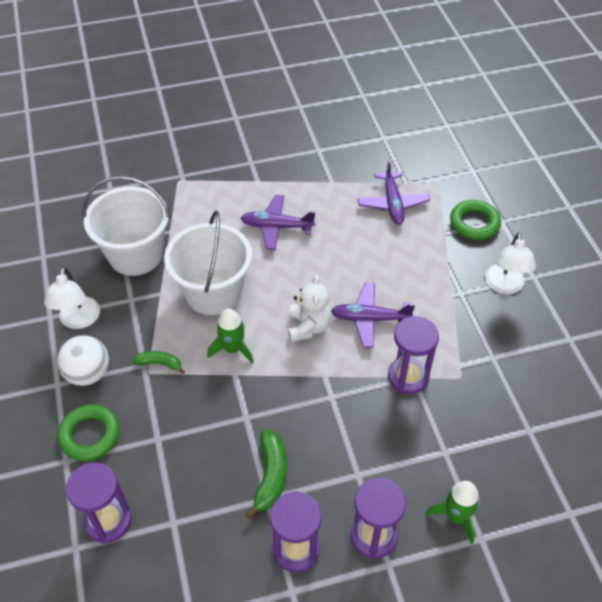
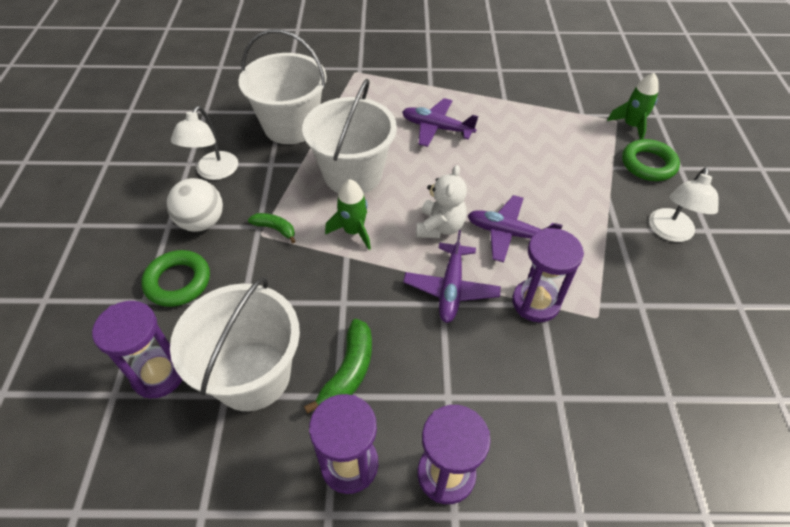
camera: 15 degrees right, 0 degrees up
purple plane [358,160,430,225] -> purple plane moved to [403,230,501,323]
green rocket [426,481,480,544] -> green rocket moved to [607,73,659,140]
none -> white bucket [170,277,300,411]

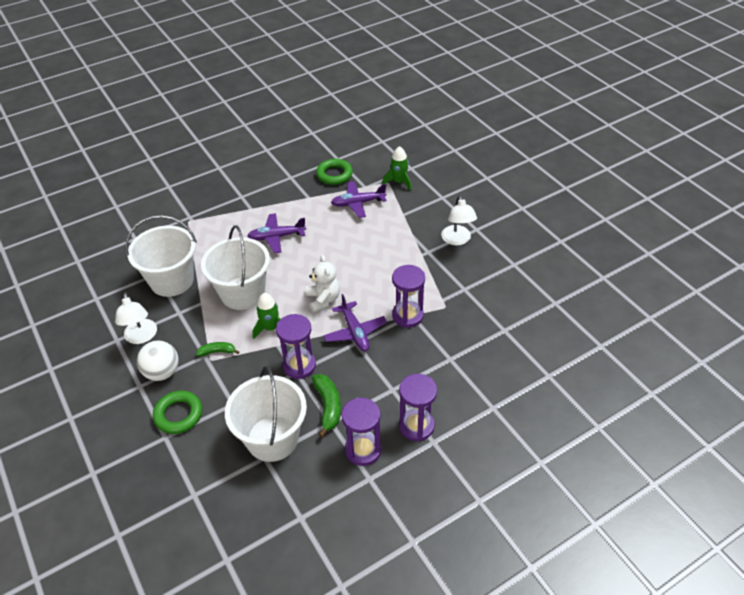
camera: 30 degrees left, 5 degrees down
purple hourglass [92,301,182,398] -> purple hourglass moved to [276,314,316,379]
purple plane [468,195,563,262] -> purple plane moved to [331,181,387,218]
green ring [622,139,680,181] -> green ring moved to [316,159,353,185]

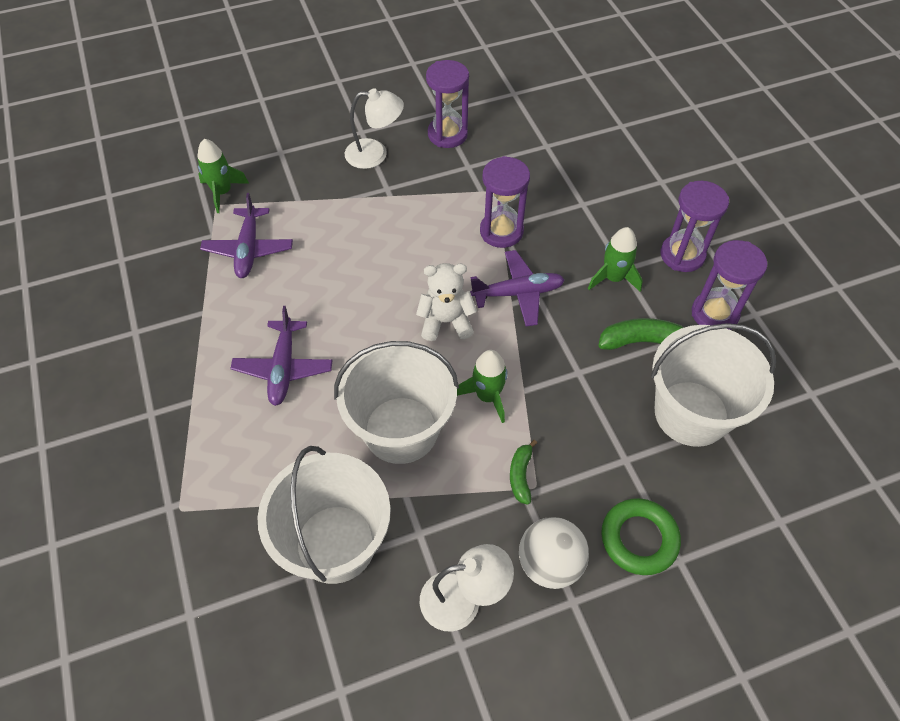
camera: 80 degrees left, 10 degrees up
purple hourglass [276,314,316,379] -> purple hourglass moved to [426,60,469,148]
green ring [316,159,353,185] -> none
none -> green rocket [588,227,643,292]

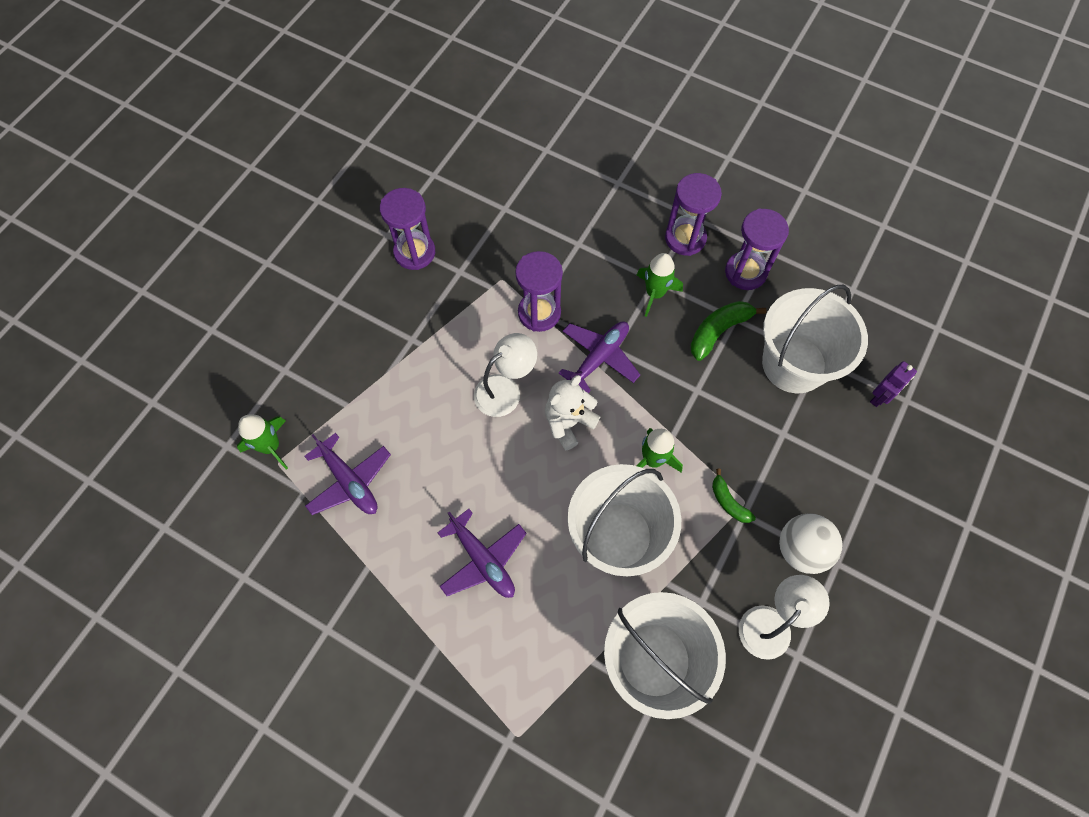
camera: 40 degrees left, 10 degrees up
white lamp [345,88,404,169] -> white lamp moved to [474,333,537,417]
green ring [601,498,681,575] -> none
none -> purple robot [870,361,917,407]

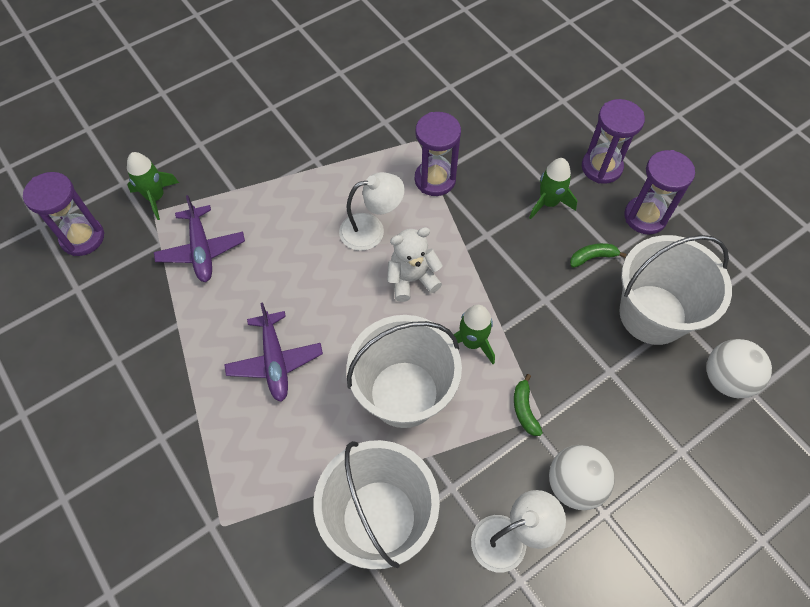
camera: 25 degrees right, 5 degrees down
purple hourglass [380,188,435,270] -> purple hourglass moved to [23,172,105,256]
purple plane [559,321,640,393] -> none
green banana [690,301,767,361] -> green banana [570,243,626,268], size x0.62
purple robot [870,361,917,407] -> white ball [706,339,772,398]

